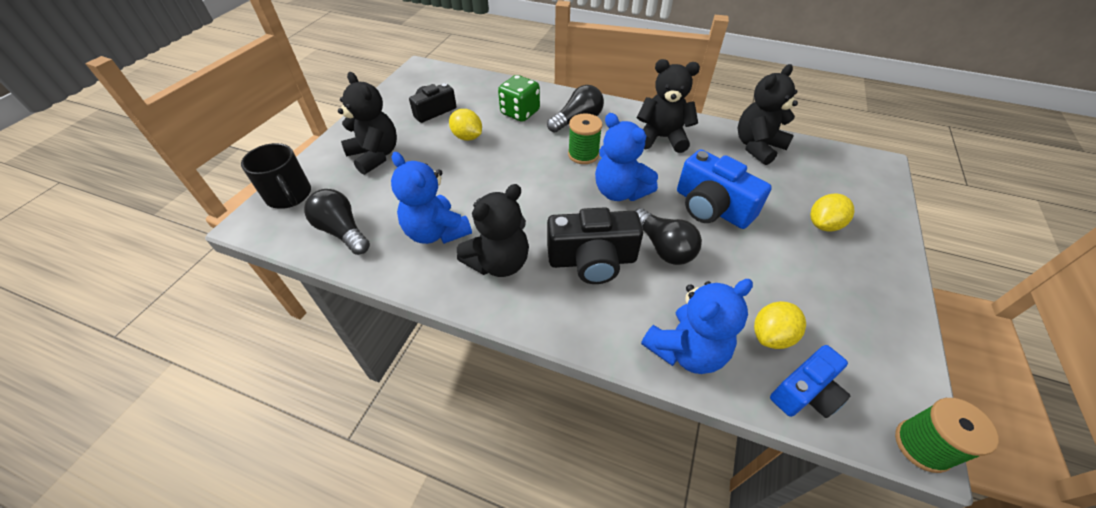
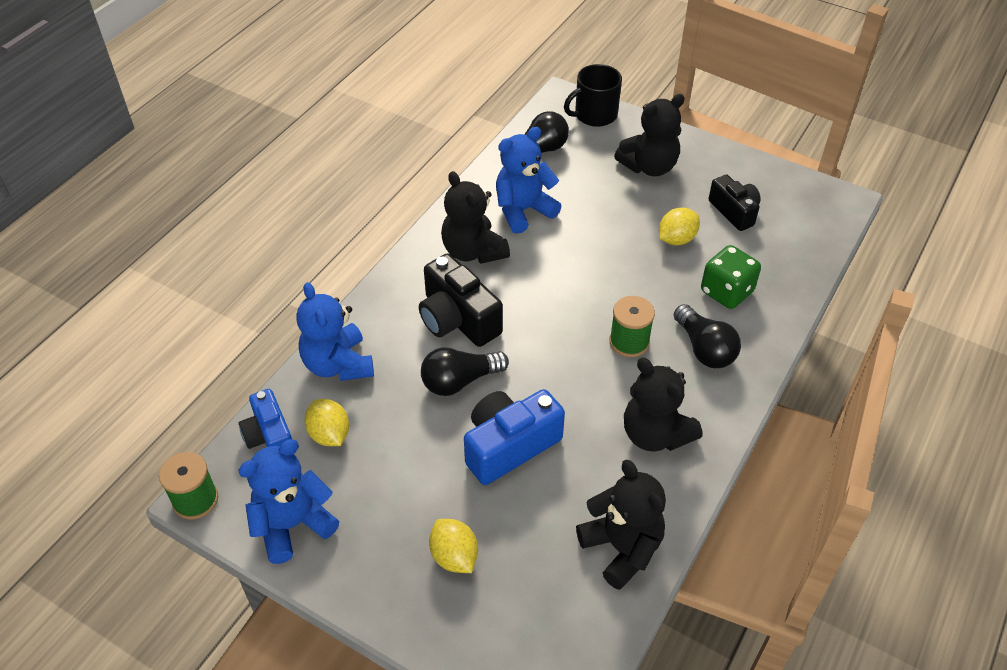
camera: 100 degrees right, 0 degrees up
black camera [547,207,643,284] -> black camera turned 45 degrees counterclockwise [419,254,503,347]
blue teddy bear [595,113,658,201] -> blue teddy bear moved to [238,439,339,564]
black teddy bear [637,59,700,153] -> black teddy bear turned 120 degrees clockwise [624,358,702,452]

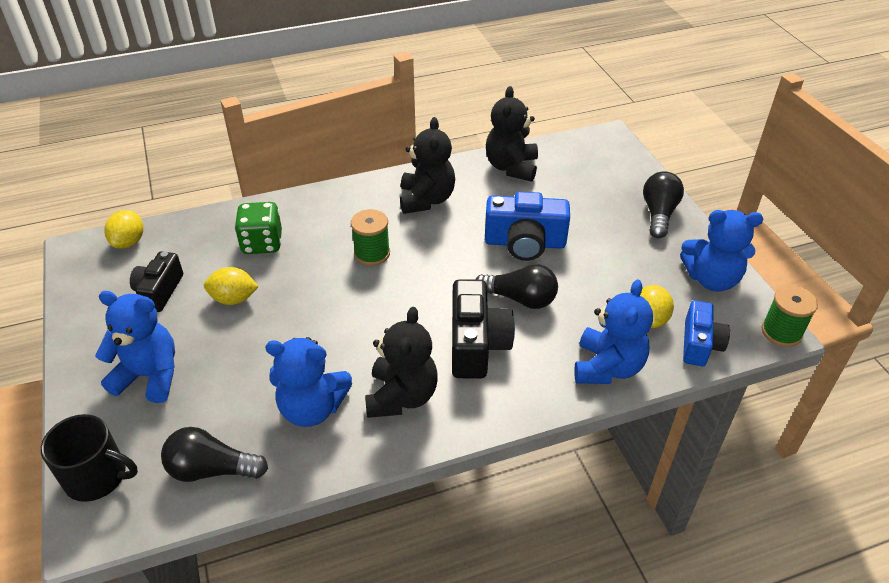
camera: 140 degrees left, 5 degrees down
yellow lemon [429,519,478,573] -> yellow lemon moved to [104,210,143,248]
black teddy bear [614,94,685,176] -> blue teddy bear [95,291,175,403]
black light bulb [674,304,741,368] -> black light bulb moved to [643,171,684,238]

